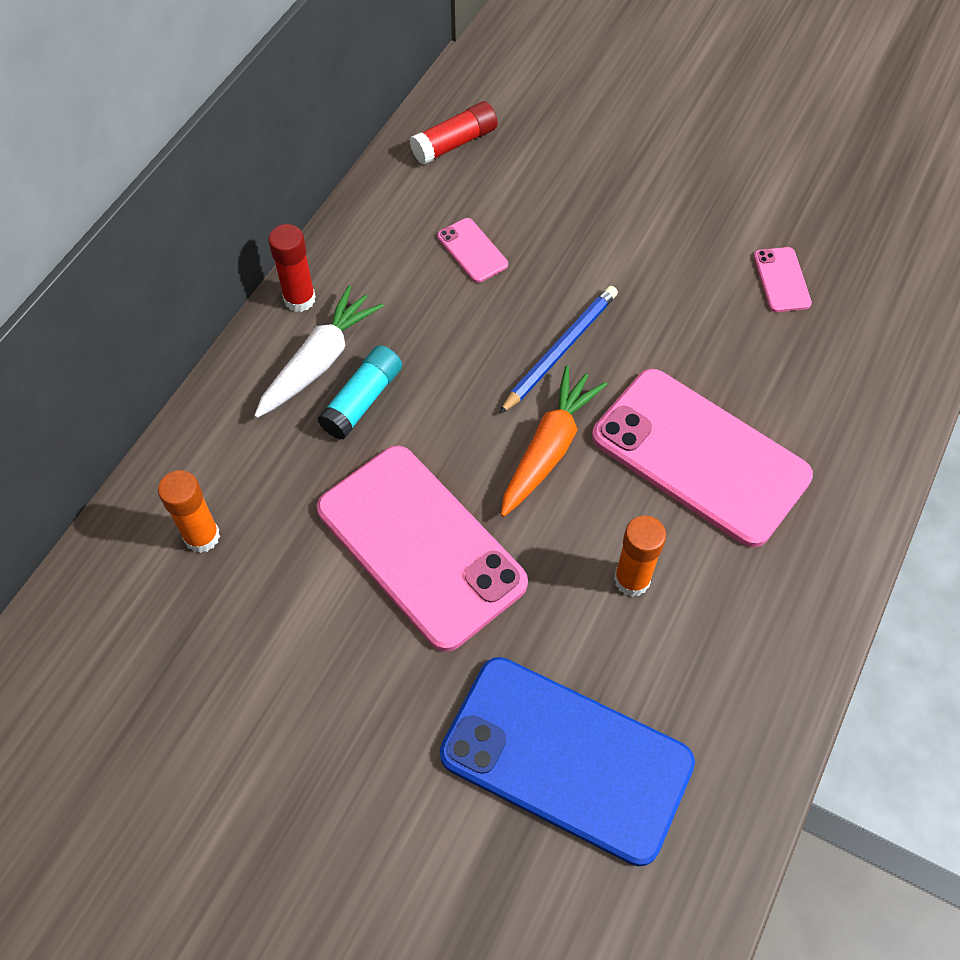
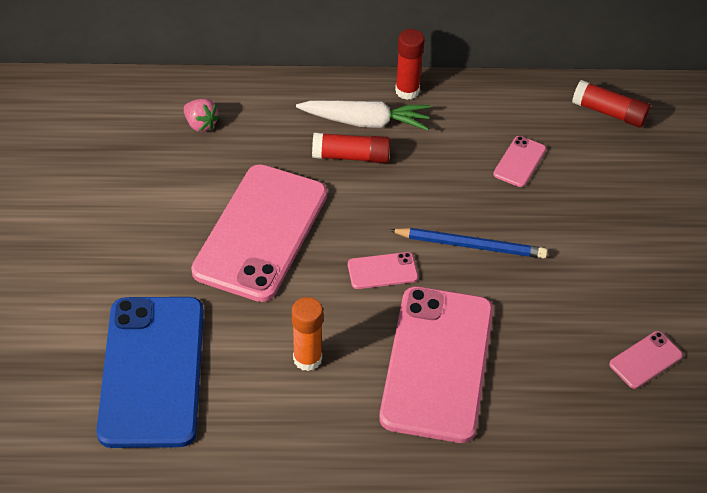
camera: 60 degrees right, 10 degrees down
orange glue stick [158,470,220,553] -> pink strawberry [184,99,220,132]
turquoise glue stick [317,345,402,440] -> red glue stick [312,132,390,163]
orange carrot [501,365,607,517] -> pink phone [348,252,418,289]

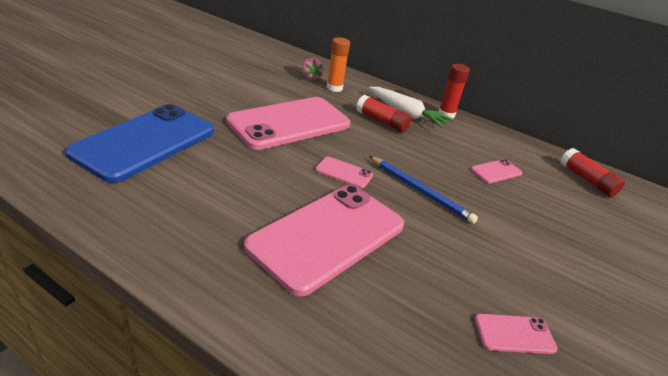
camera: 30 degrees right, 15 degrees down
orange glue stick [292,297,323,371] -> orange glue stick moved to [327,37,350,92]

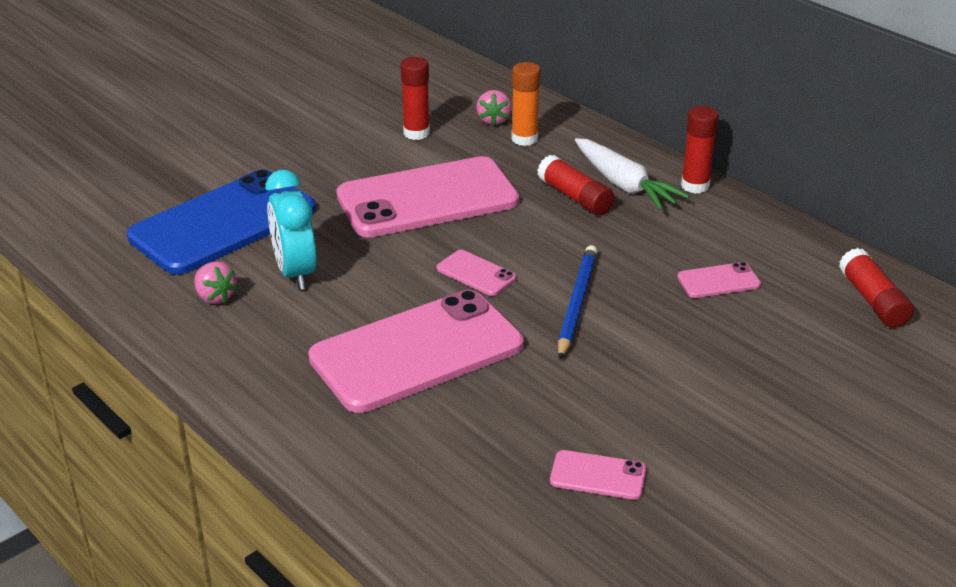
camera: 20 degrees right, 0 degrees up
blue pencil [369,156,478,224] -> blue pencil turned 135 degrees counterclockwise [558,245,597,360]
none -> pink strawberry [194,261,238,304]
none -> turquoise clock [265,170,317,290]
none -> red glue stick [400,57,430,140]

